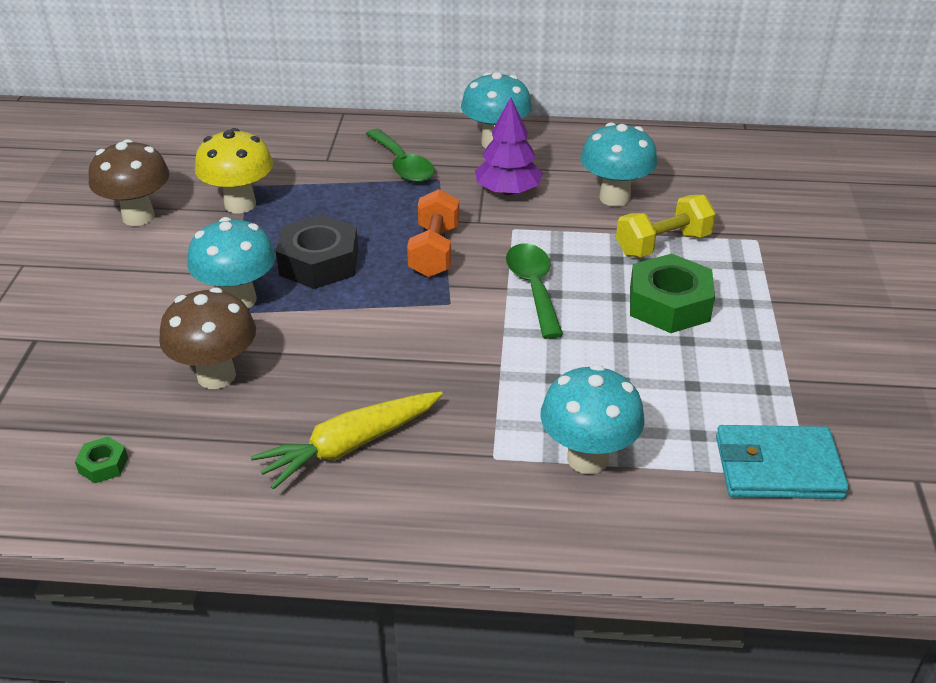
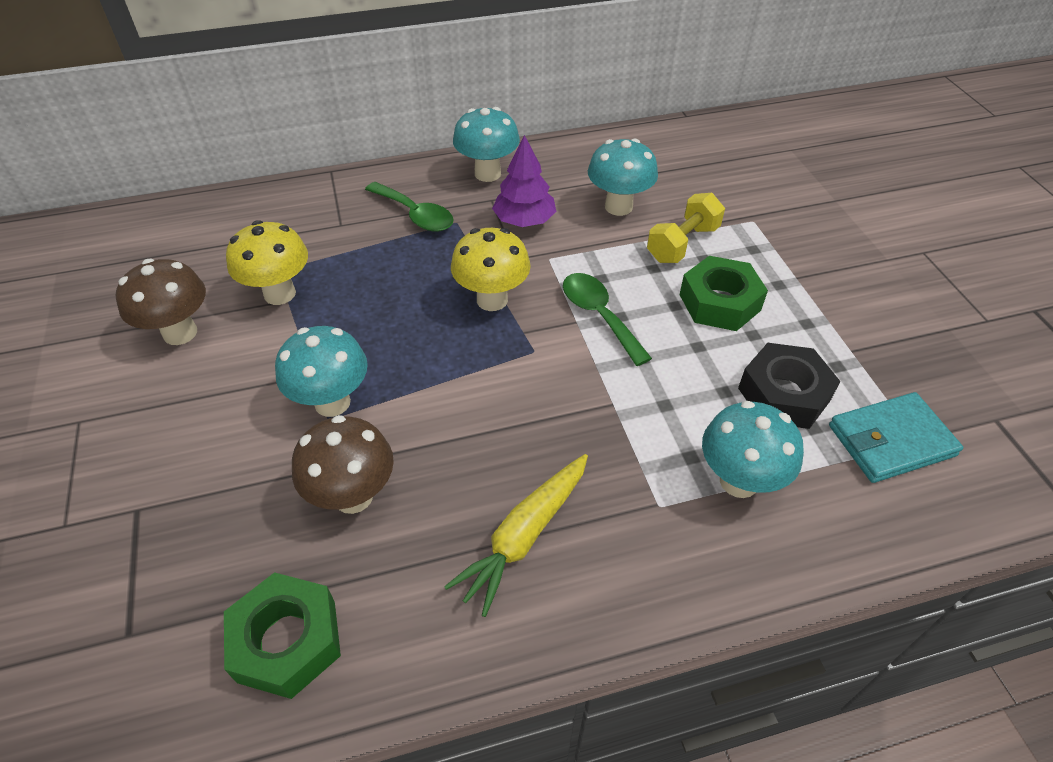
camera: 20 degrees left, 10 degrees up
green nut [75,436,128,483] -> green nut [224,572,341,699], size x2.19
black nut [276,215,358,289] -> black nut moved to [738,343,840,429]
orange dumbbell [407,189,459,277] -> yellow mushroom [451,228,531,311]

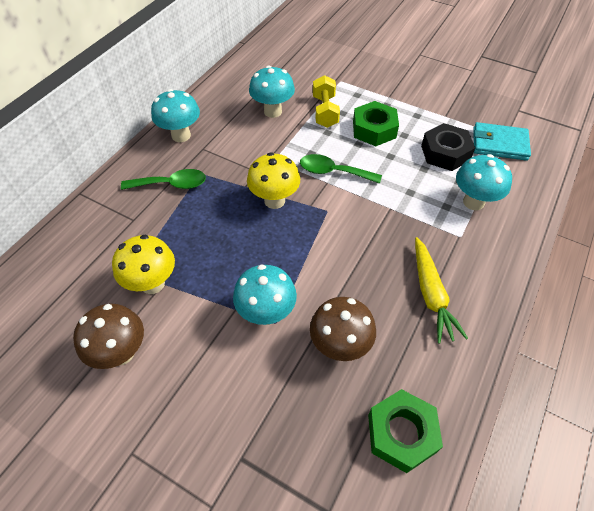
camera: 45 degrees left, 5 degrees up
purple tree [492,135,556,227] -> none
turquoise wallet [829,392,963,483] -> turquoise wallet turned 75 degrees clockwise [474,122,531,161]

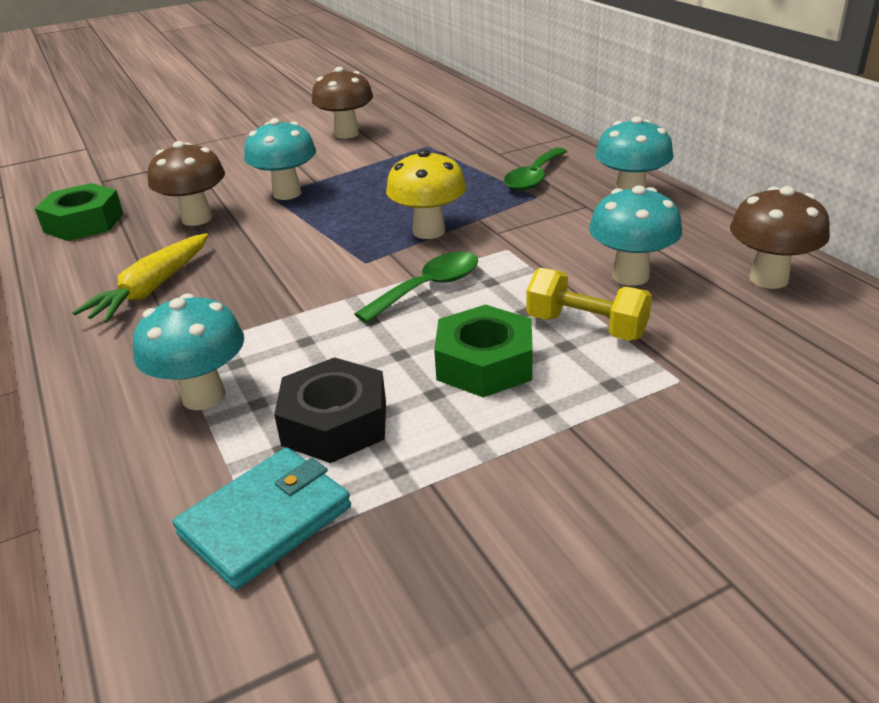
camera: 125 degrees right, 20 degrees down
yellow mushroom [112,235,175,294] -> none
yellow carrot [415,237,468,344] -> yellow carrot turned 90 degrees counterclockwise [72,233,208,323]
none -> brown mushroom [730,186,830,289]

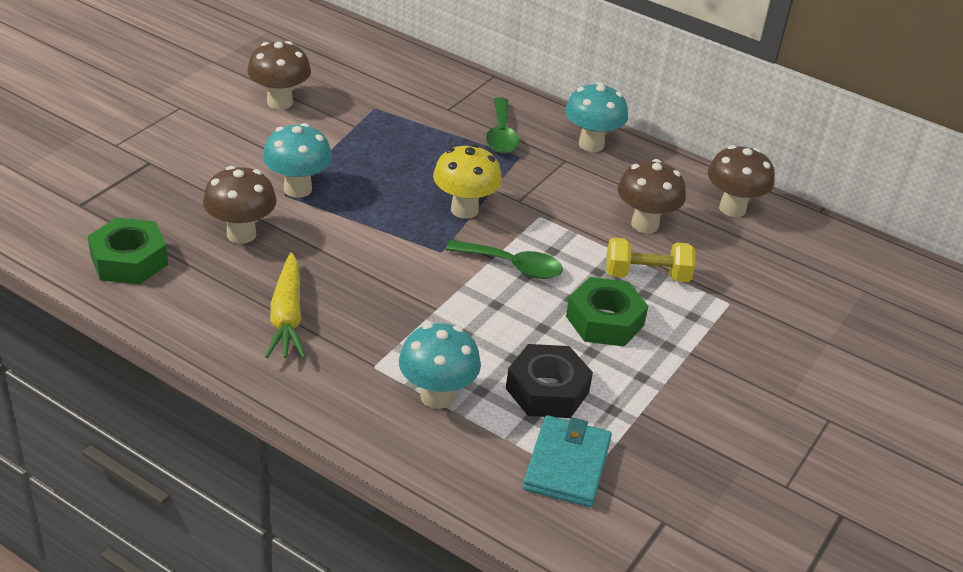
camera: 35 degrees left, 5 degrees up
green spoon [355,252,478,323] -> green spoon turned 90 degrees clockwise [446,240,563,279]
turquoise mushroom [589,185,682,286] -> brown mushroom [618,159,686,234]

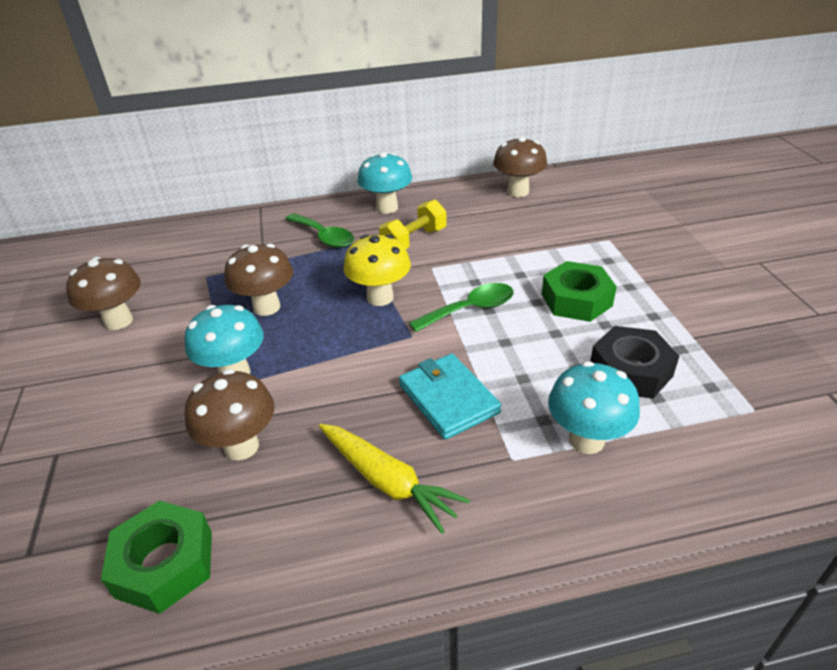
camera: 40 degrees left, 0 degrees up
turquoise wallet [523,415,612,507] -> turquoise wallet moved to [399,353,501,440]
yellow dumbbell [606,238,695,282] -> yellow dumbbell moved to [379,200,446,249]
brown mushroom [618,159,686,234] -> brown mushroom moved to [224,244,293,316]

